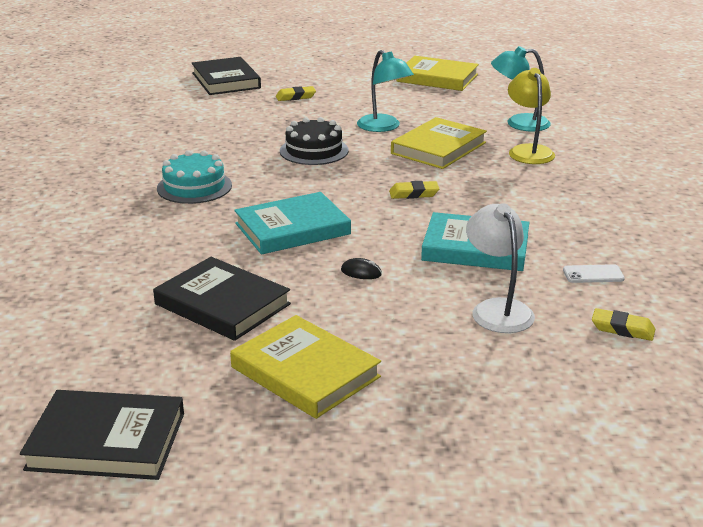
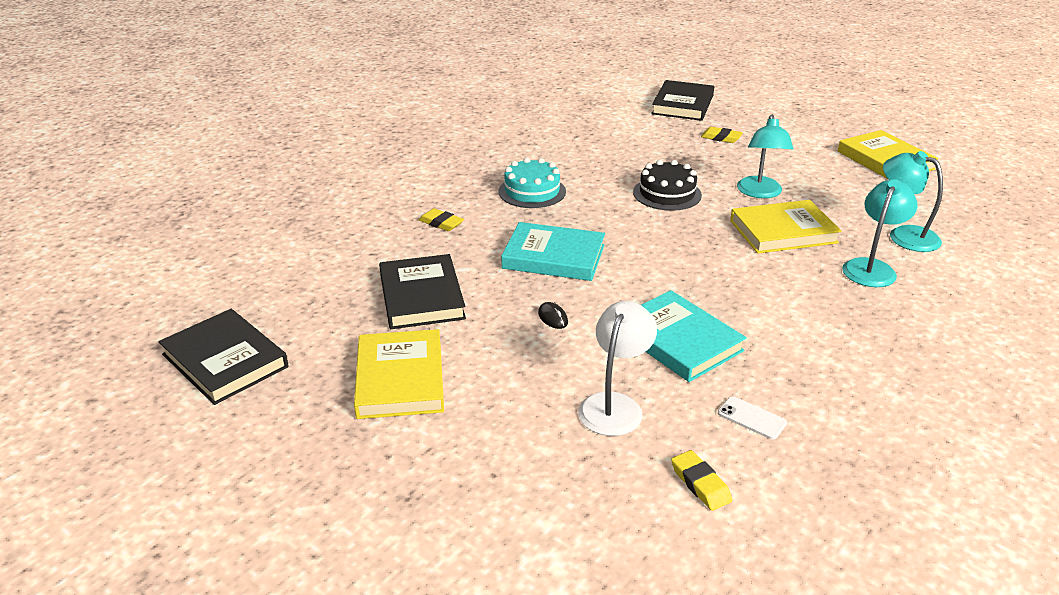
camera: 40 degrees right, 5 degrees up
yellow eraser [389,181,439,199] -> yellow eraser moved to [419,208,464,231]
yellow lamp [508,68,555,164] -> turquoise lamp [842,179,918,287]

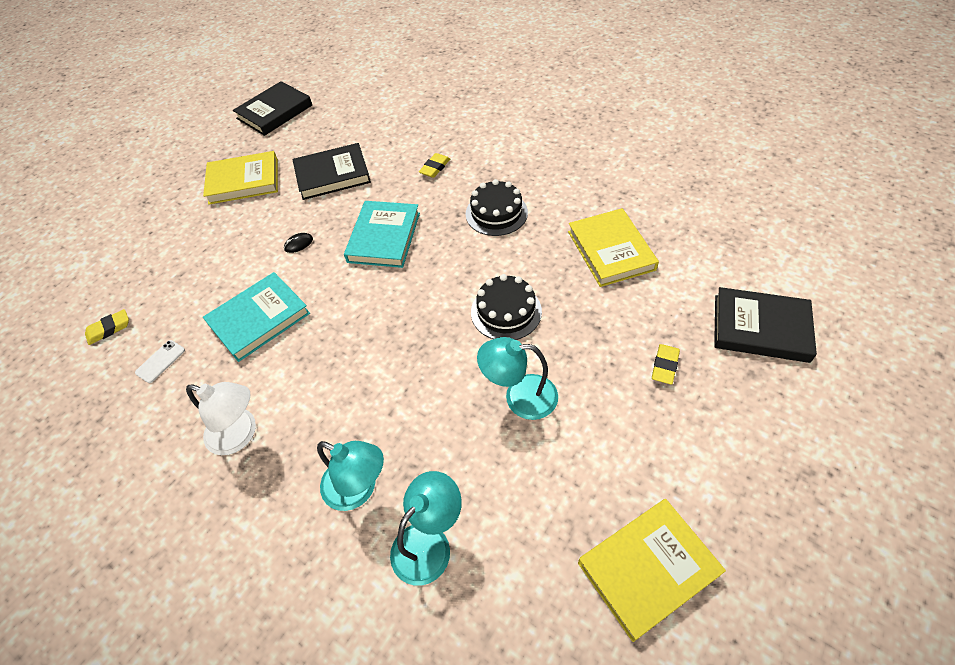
camera: 90 degrees right, 20 degrees up
turquoise cake [498,158,566,208] -> black cake [466,179,528,236]
white lamp [578,301,657,436] -> white lamp moved to [186,382,256,455]
yellow book [730,200,842,254] -> yellow book moved to [568,208,659,287]

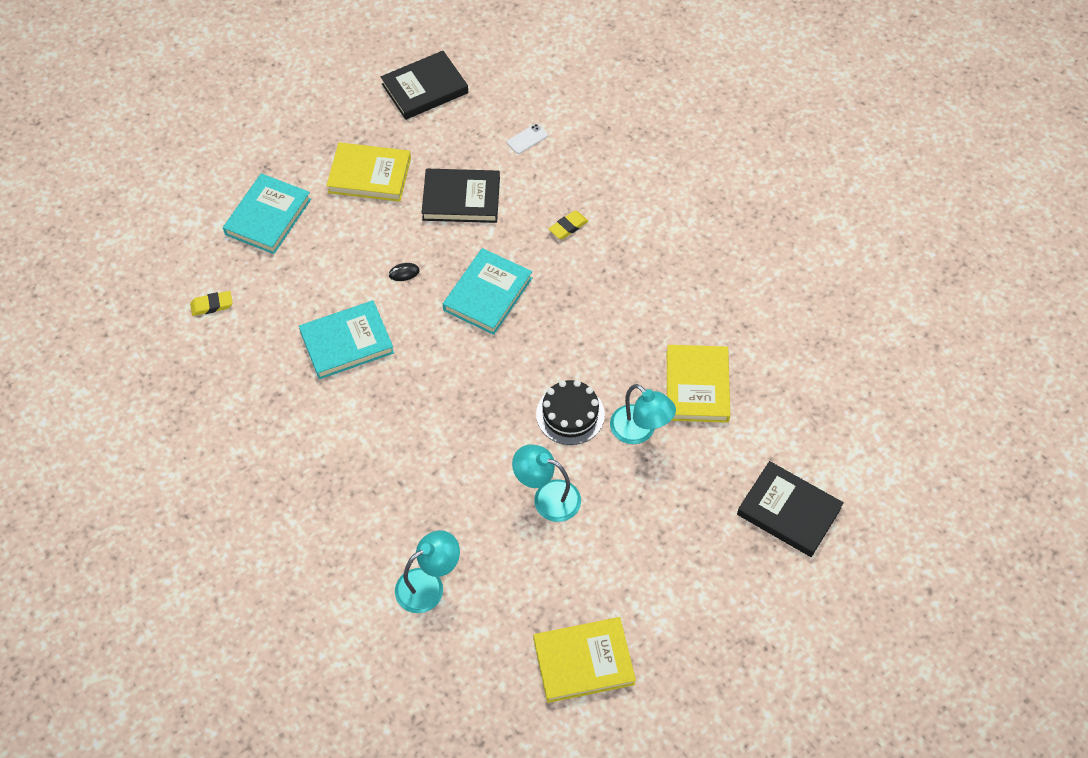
camera: 15 degrees right, 5 degrees up
white phone [135,340,185,383] -> white phone moved to [507,124,548,154]
white lamp [186,382,256,455] -> none
turquoise lamp [317,441,384,511] -> turquoise lamp moved to [610,384,676,444]
black cake [466,179,528,236] -> none
yellow eraser [652,344,680,385] -> none
none -> turquoise book [223,173,311,254]

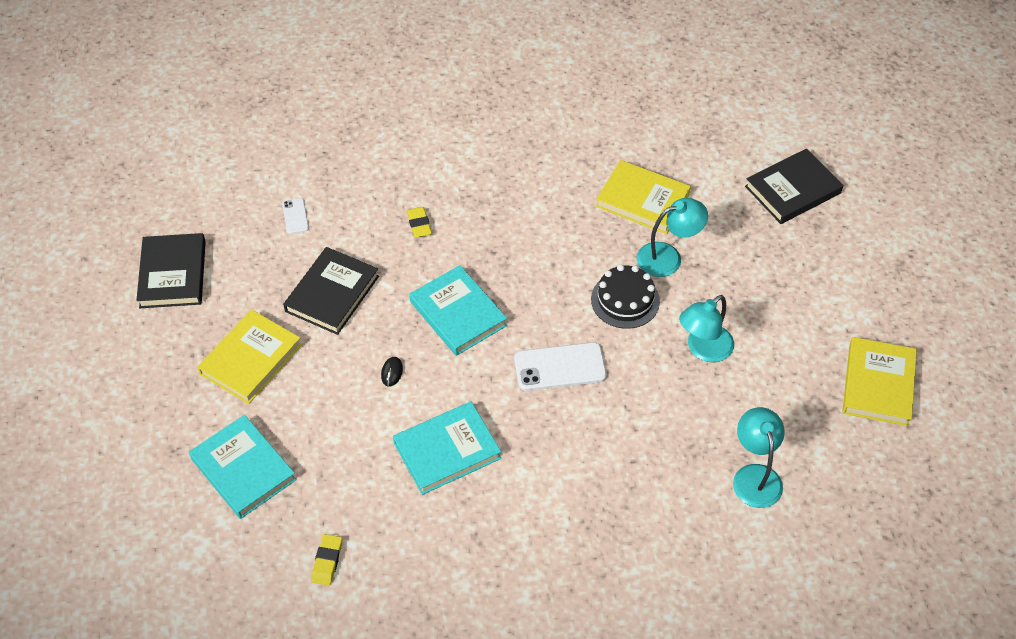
camera: 65 degrees left, 5 degrees down
turquoise book [299,301,394,379] -> turquoise book turned 60 degrees clockwise [393,402,501,495]
none -> white phone [514,342,607,391]

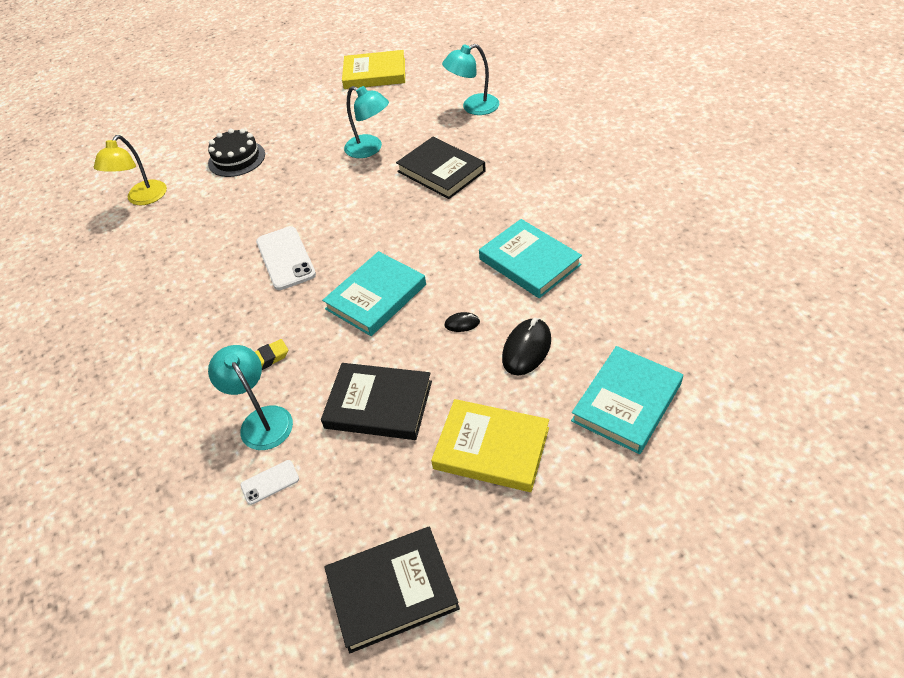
camera: 100 degrees left, 5 degrees down
yellow eraser [311,534,342,586] -> none
white phone [514,342,607,391] -> white phone moved to [256,226,316,290]
black cake [591,264,660,329] -> black cake moved to [208,128,265,177]
yellow book [596,160,691,234] -> none
turquoise lamp [637,198,708,277] -> turquoise lamp moved to [208,345,293,450]
black book [745,149,843,224] -> black book moved to [396,137,486,199]
none -> yellow lamp [94,135,167,205]
none -> black mouse [502,318,551,376]

